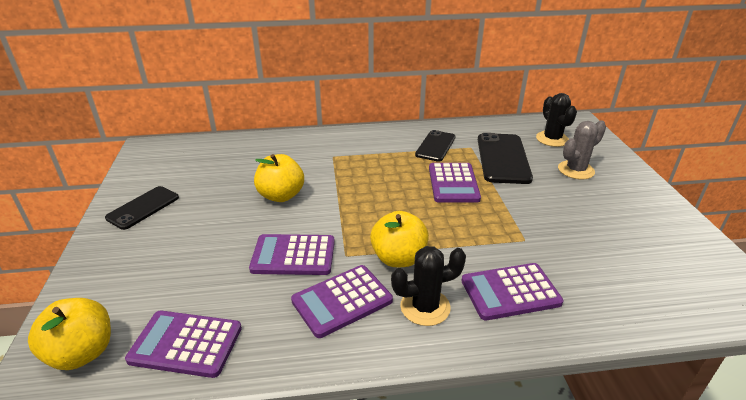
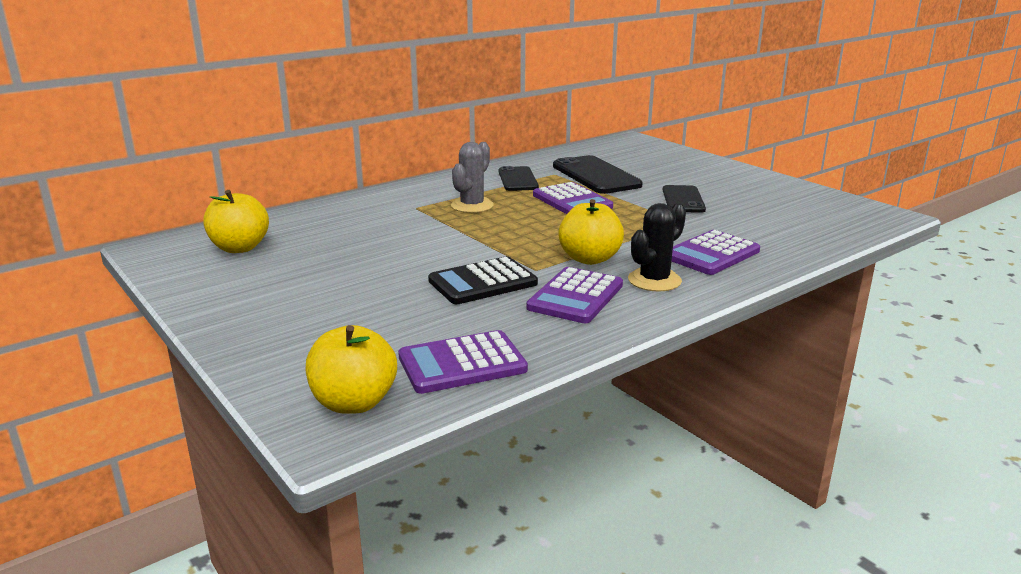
camera: 30 degrees left, 10 degrees down
black phone [105,186,179,230] -> black phone moved to [663,185,706,213]
purple calculator [249,234,335,275] -> black calculator [428,256,538,304]
yellow apple [254,154,304,202] -> yellow apple moved to [203,190,269,253]
black cactus [536,93,577,147] -> none
grey cactus [558,120,606,180] -> grey cactus moved to [451,142,494,213]

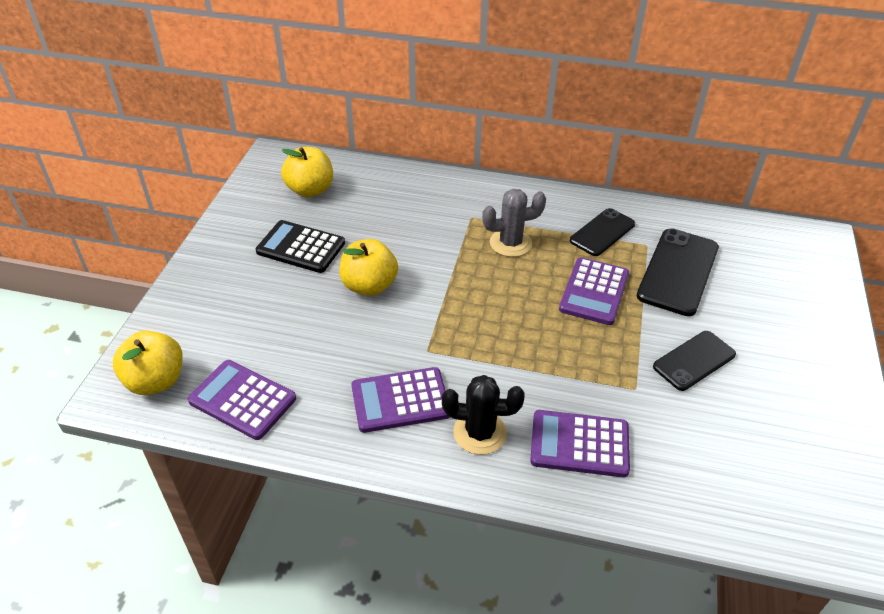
camera: 50 degrees right, 20 degrees up
black calculator [428,256,538,304] -> black calculator moved to [256,220,345,273]
yellow apple [558,199,624,265] -> yellow apple moved to [339,239,398,296]

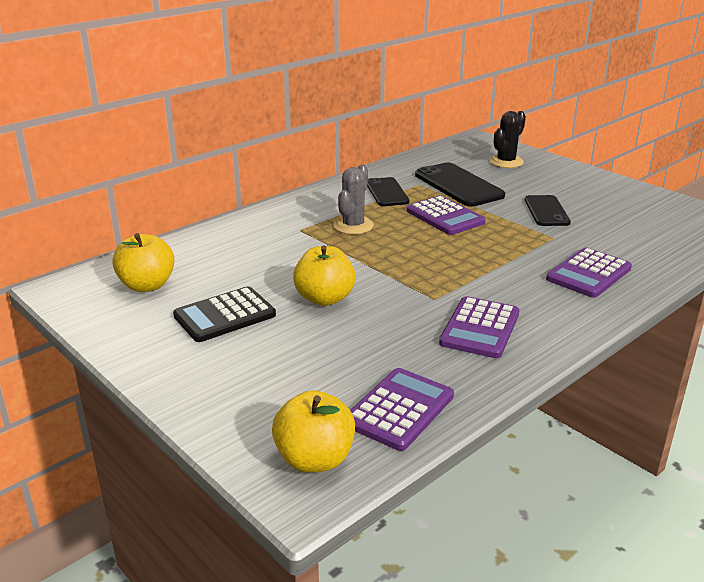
camera: 55 degrees left, 15 degrees down
purple calculator [188,360,296,440] -> purple calculator turned 150 degrees clockwise [350,368,454,451]
black cactus [442,375,525,455] -> black cactus moved to [489,111,526,168]

